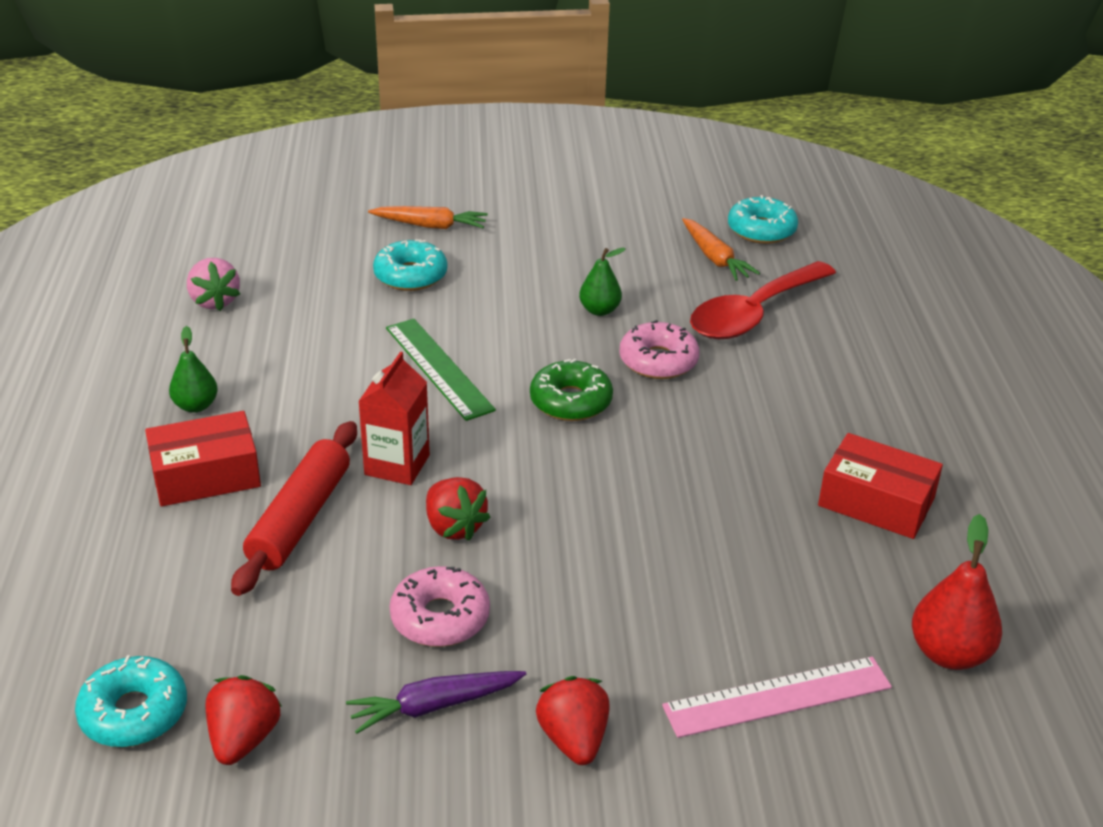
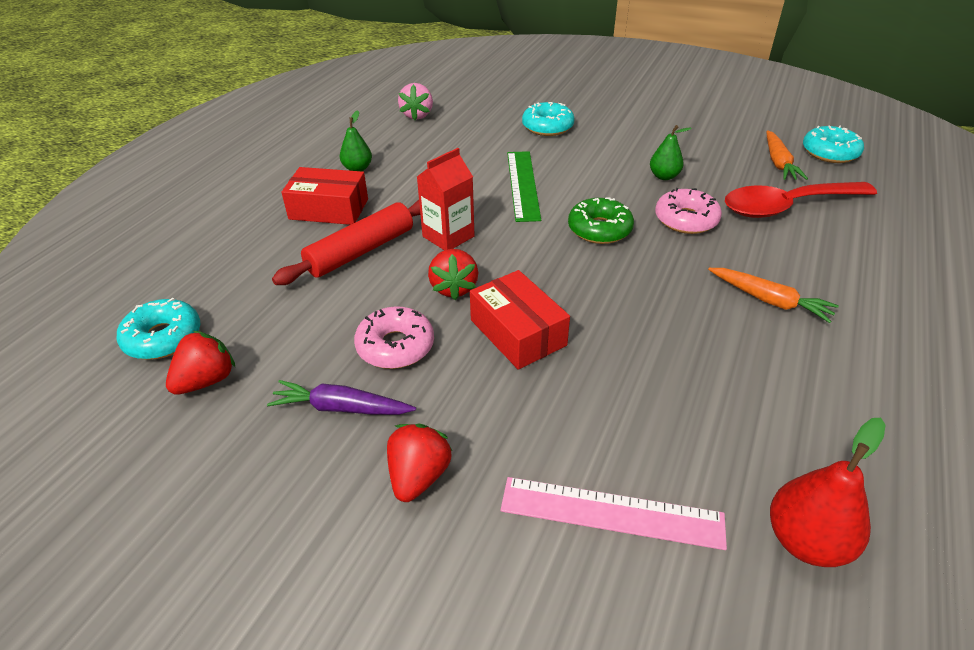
camera: 30 degrees right, 5 degrees up
orange carrot [368,206,488,229] -> orange carrot moved to [708,268,839,323]
red box [818,433,943,539] -> red box moved to [470,270,570,370]

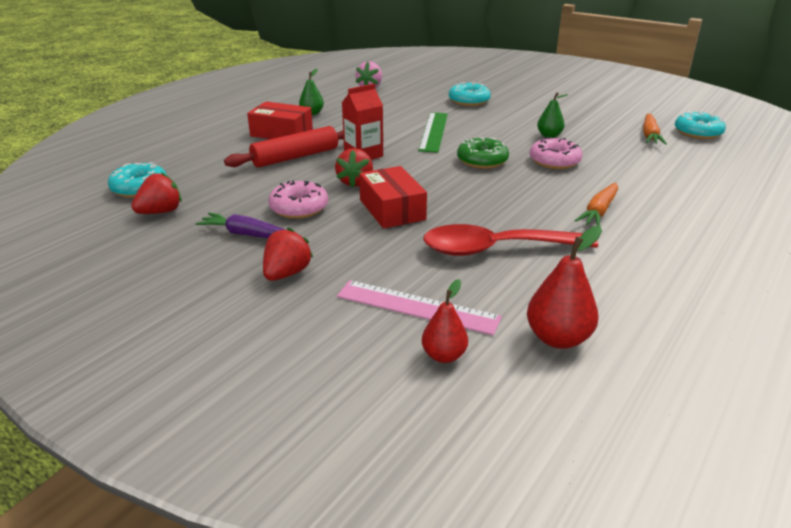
camera: 10 degrees right, 10 degrees down
orange carrot [708,268,839,323] -> orange carrot turned 75 degrees clockwise [575,183,618,226]
red spoon [725,182,877,218] -> red spoon moved to [423,224,598,256]
none -> red pear [422,279,468,363]

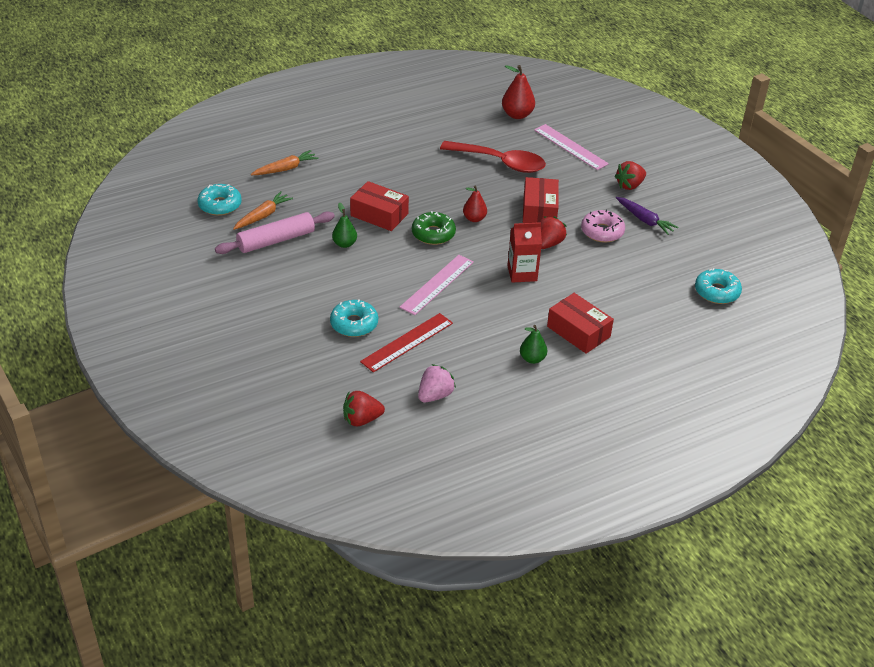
camera: 155 degrees left, 10 degrees up
red strawberry [131,172,182,214] -> red strawberry moved to [343,391,385,426]
red rolling pin [224,126,344,168] -> none
green ruler [418,112,448,153] -> pink ruler [399,255,474,315]
red pear [422,279,468,363] -> red pear moved to [463,186,487,222]
pink donut [529,137,583,169] -> red box [350,181,409,231]
orange carrot [575,183,618,226] -> orange carrot moved to [251,150,319,175]
none -> pink rolling pin [215,211,335,254]
none -> red ruler [360,313,453,372]

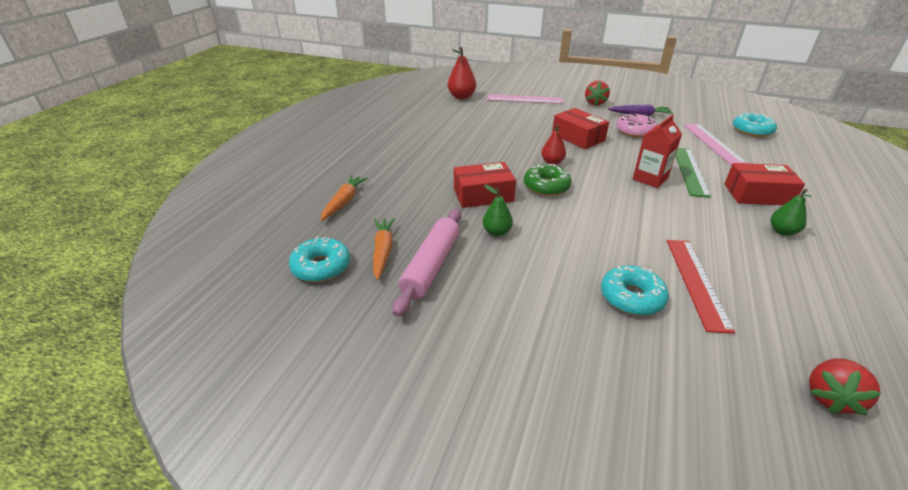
camera: 40 degrees left, 5 degrees down
pink ruler [399,255,474,315] -> pink ruler moved to [684,124,747,165]
pink strawberry [418,364,456,403] -> none
red spoon [440,141,546,173] -> none
red strawberry [540,216,567,249] -> none
none -> green ruler [675,148,711,198]

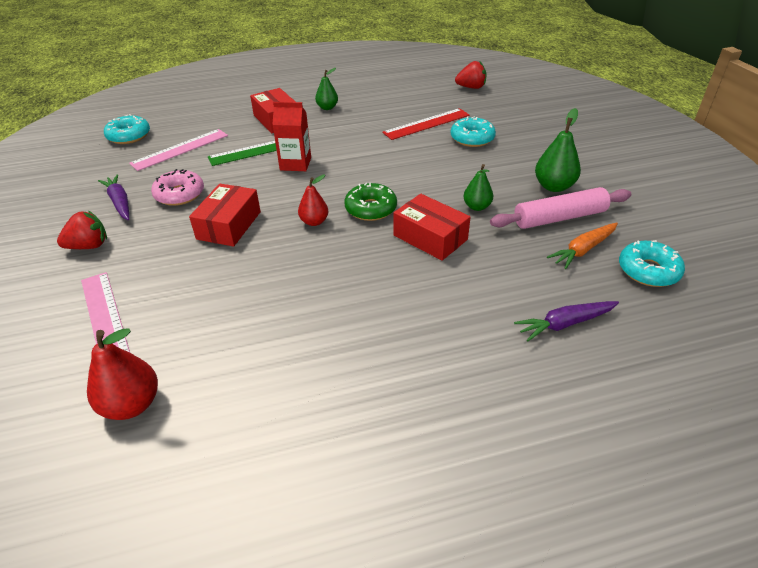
camera: 125 degrees left, 5 degrees up
orange carrot [320,175,368,221] -> purple carrot [514,301,619,341]
none -> green pear [535,108,581,192]

